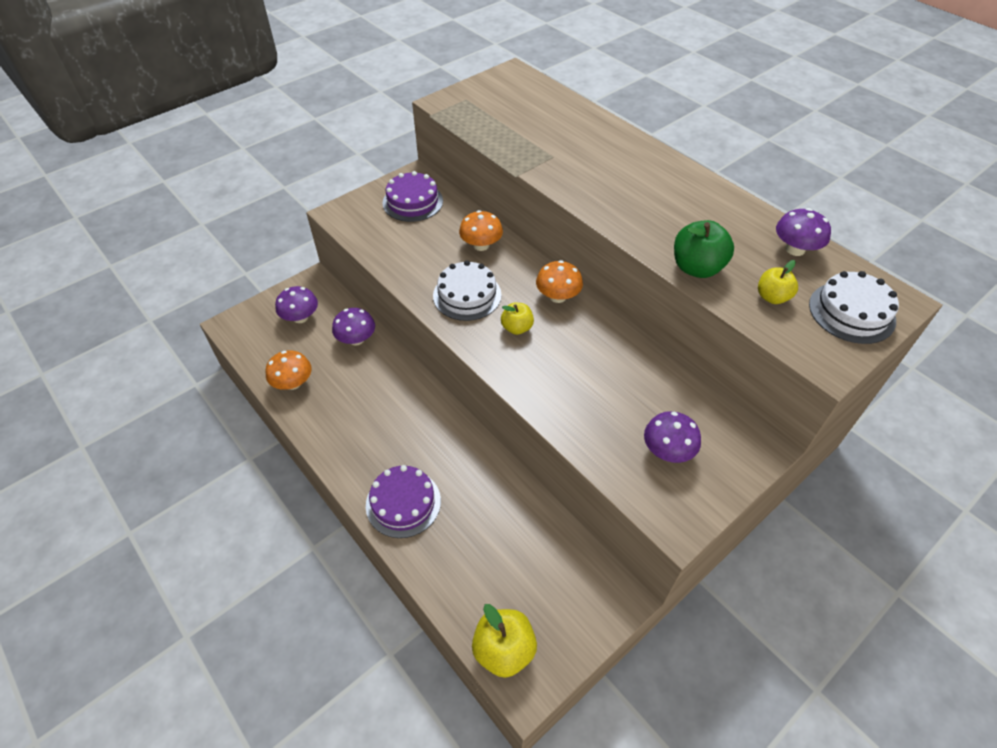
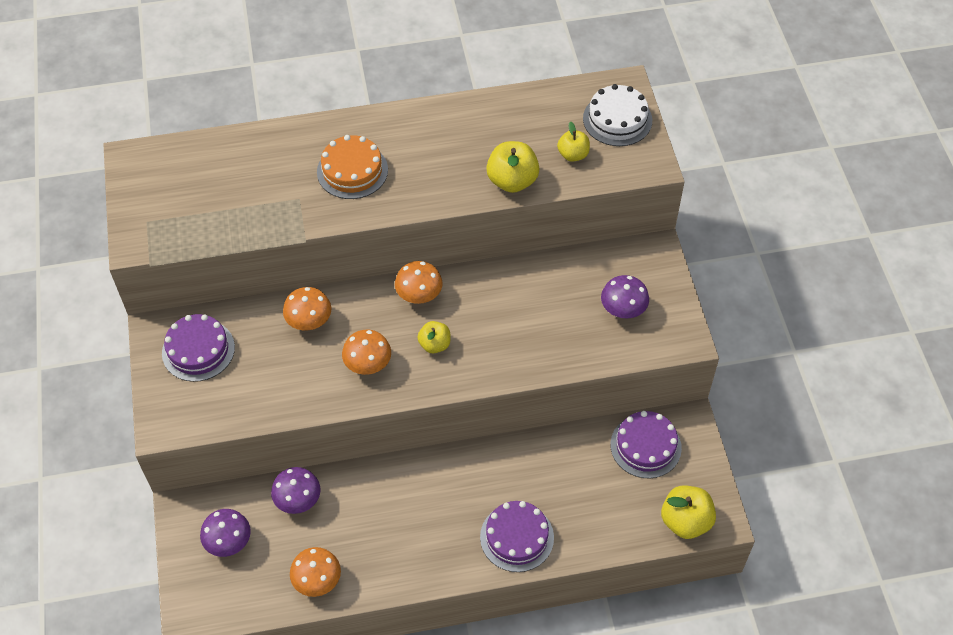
camera: 60 degrees left, 5 degrees up
white cake [433,260,502,321] -> orange mushroom [342,330,391,375]
green apple [674,220,734,278] -> yellow apple [486,141,540,193]
purple mushroom [776,208,831,256] -> none
none -> orange cake [317,135,388,199]
none -> purple cake [611,411,682,478]

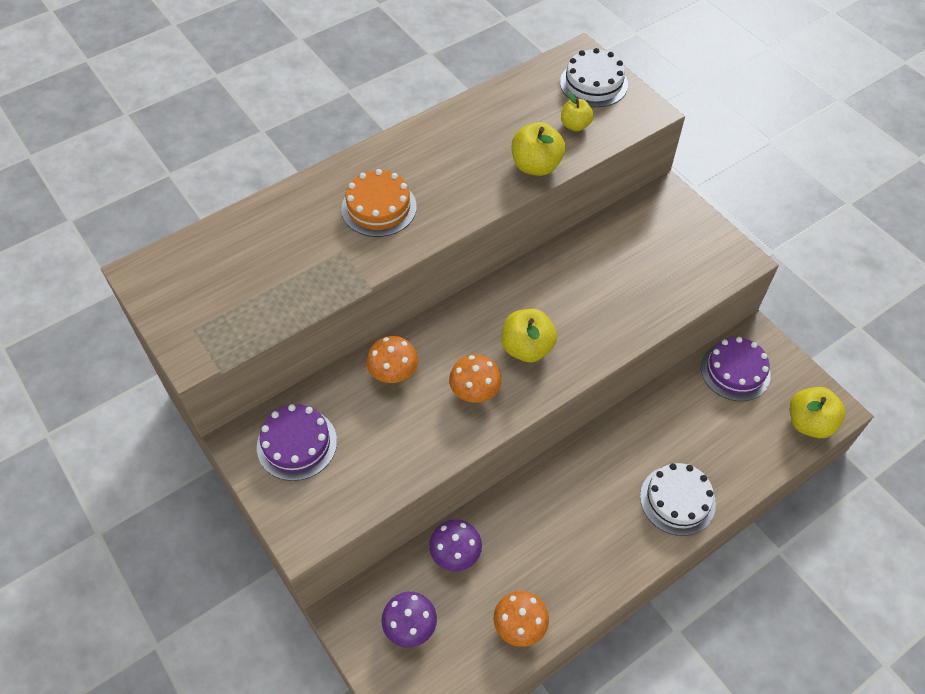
camera: 25 degrees left, 0 degrees up
orange mushroom [395,261,443,304] -> none
yellow apple [417,321,451,353] -> yellow apple [502,309,557,362], size x1.59
purple cake [480,501,554,572] -> white cake [640,463,716,536]
purple mushroom [601,275,649,318] -> none

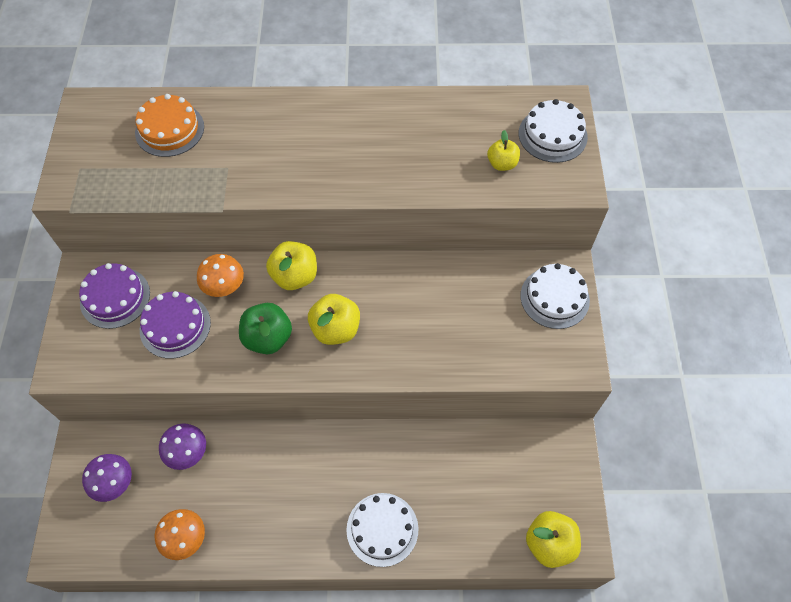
camera: 35 degrees right, 5 degrees up
orange cake [341,169,417,237] -> orange cake moved to [135,94,204,157]
orange mushroom [449,354,502,403] -> green apple [239,303,292,354]
yellow apple [512,122,565,176] -> yellow apple moved to [266,241,317,290]
purple cake [701,337,771,401] -> purple cake moved to [140,291,211,359]
none -> white cake [521,263,590,329]

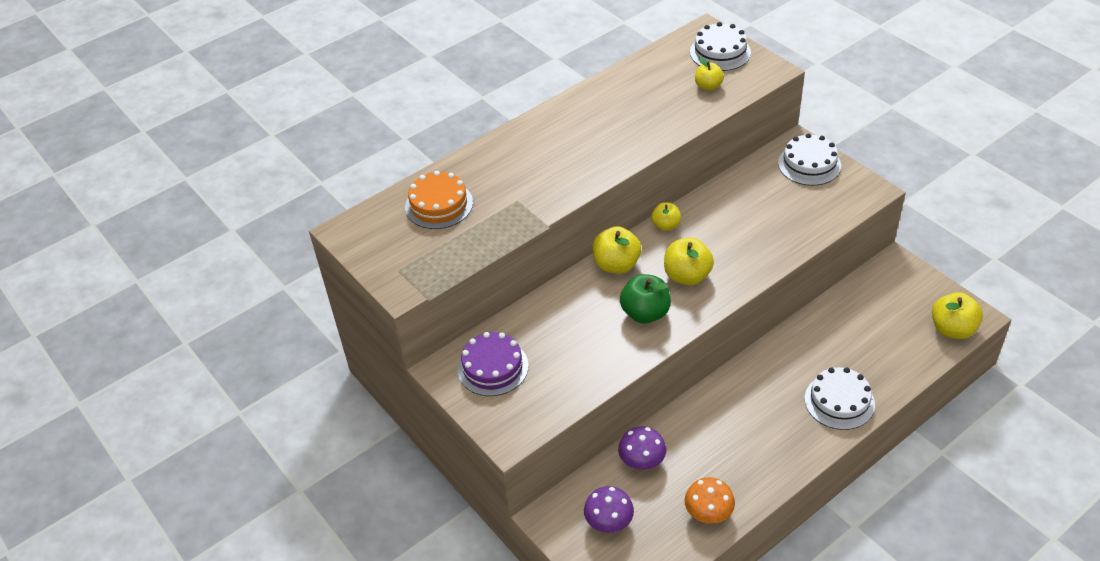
camera: 35 degrees left, 15 degrees down
purple cake [140,291,211,359] -> none
orange mushroom [197,254,244,297] -> none
none -> yellow apple [651,202,681,231]

